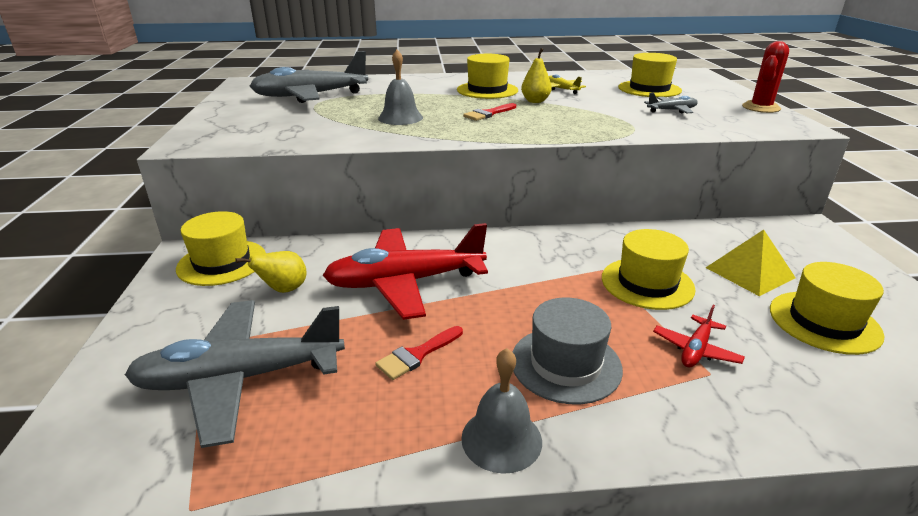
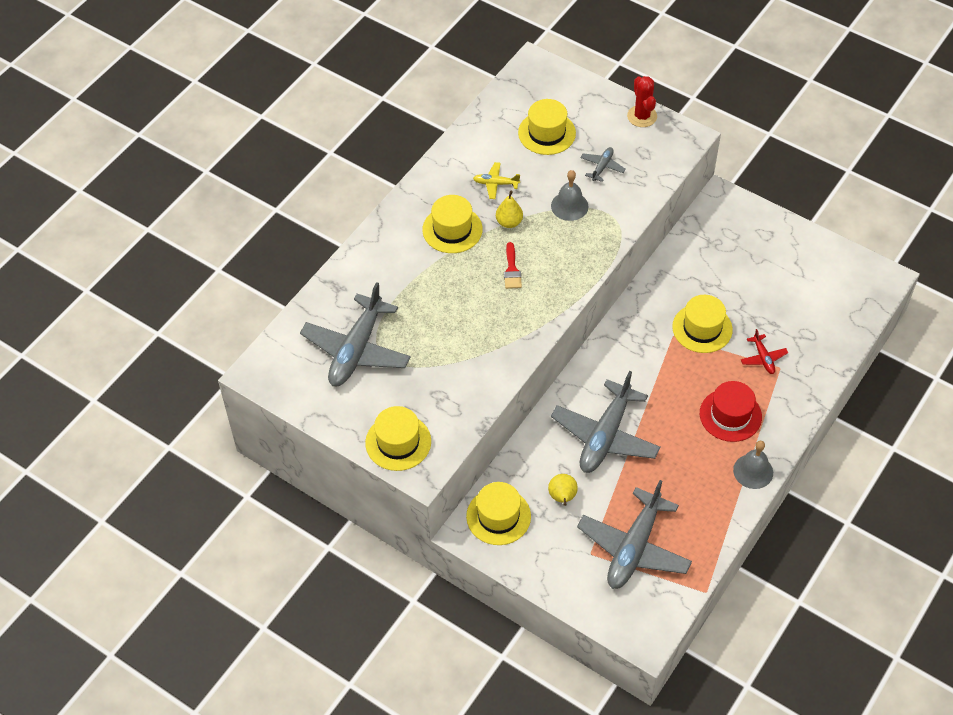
camera: 50 degrees left, 25 degrees up
red plane [322,223,488,320] -> grey plane [551,371,661,473]
red brush [375,326,463,380] -> none
grey bell [378,50,423,125] -> grey bell moved to [551,170,588,221]
grey hat [512,298,623,404] -> red hat [700,381,762,442]
yellow pyramid [706,230,796,296] -> none
yellow hat [770,262,884,355] -> yellow hat moved to [365,406,431,471]

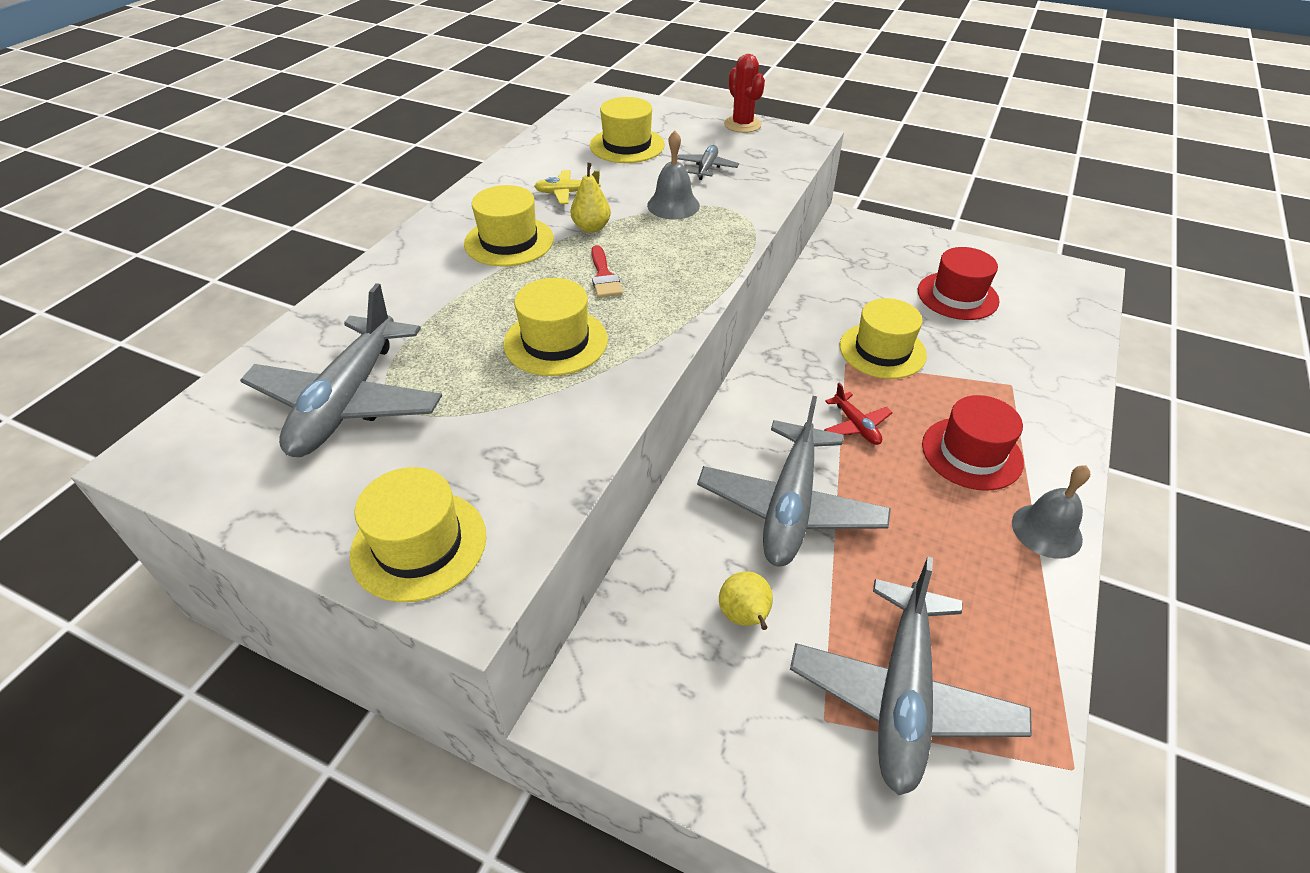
camera: 10 degrees left, 10 degrees down
yellow hat [466,482,531,545] -> yellow hat moved to [504,278,608,376]
red plane [741,329,788,374] -> red plane moved to [824,383,893,445]
none -> red hat [918,247,1000,320]

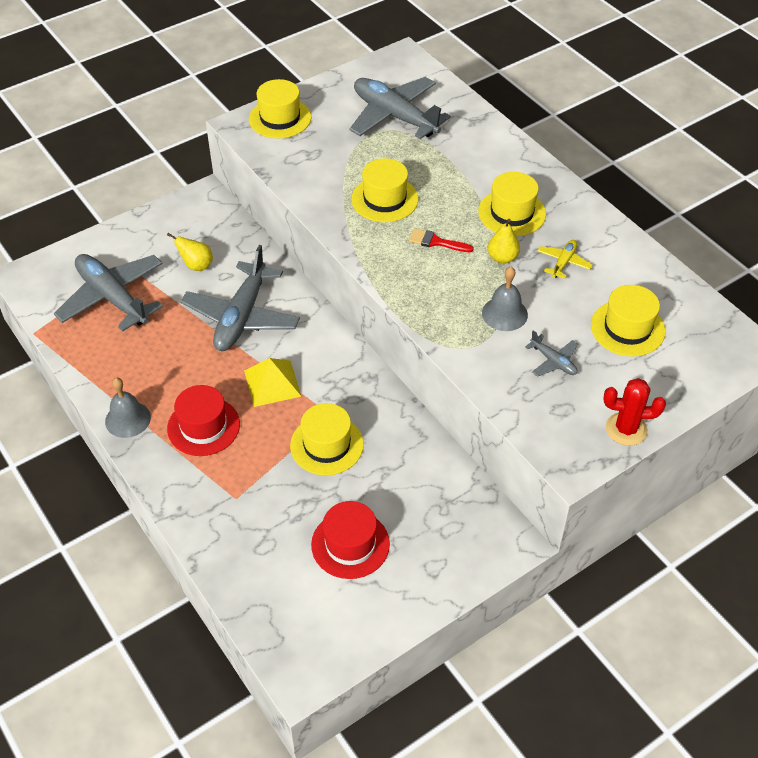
camera: 120 degrees right, 5 degrees up
grey plane [697,396,891,567] -> grey plane turned 120 degrees counterclockwise [181,245,300,351]
red plane [824,383,893,445] -> yellow pyramid [244,358,302,407]

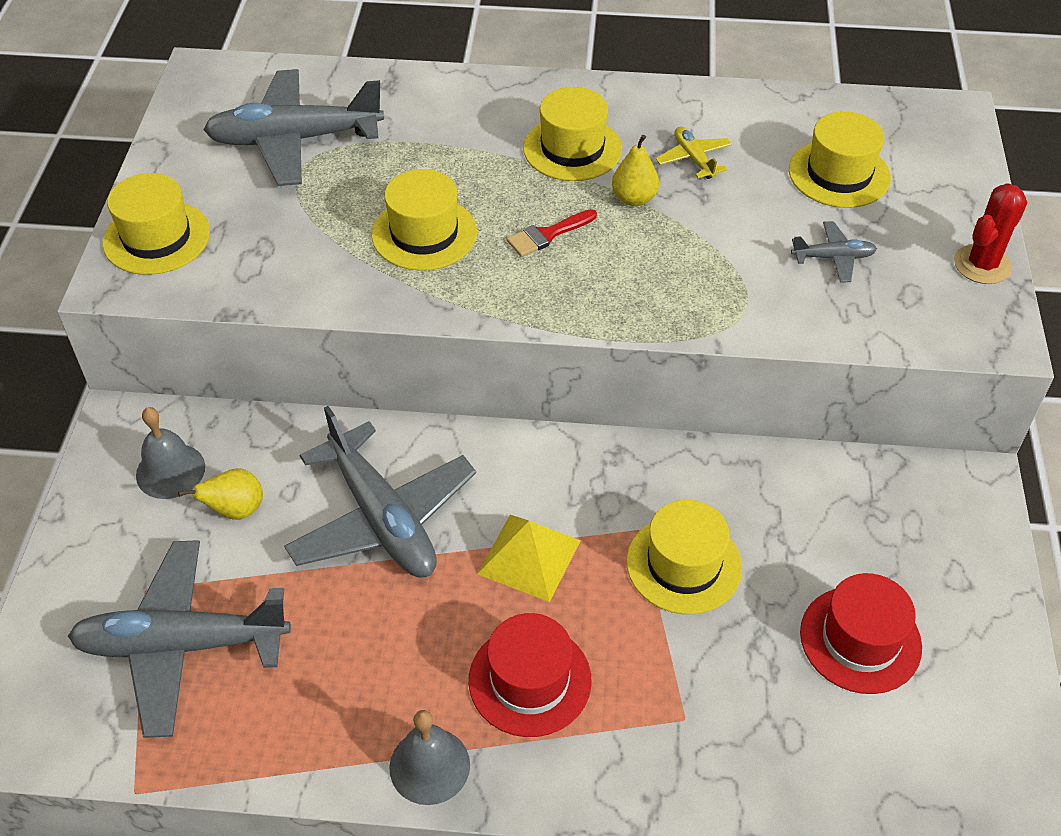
camera: 50 degrees left, 0 degrees up
grey bell [482,267,528,331] -> grey bell moved to [136,407,205,499]

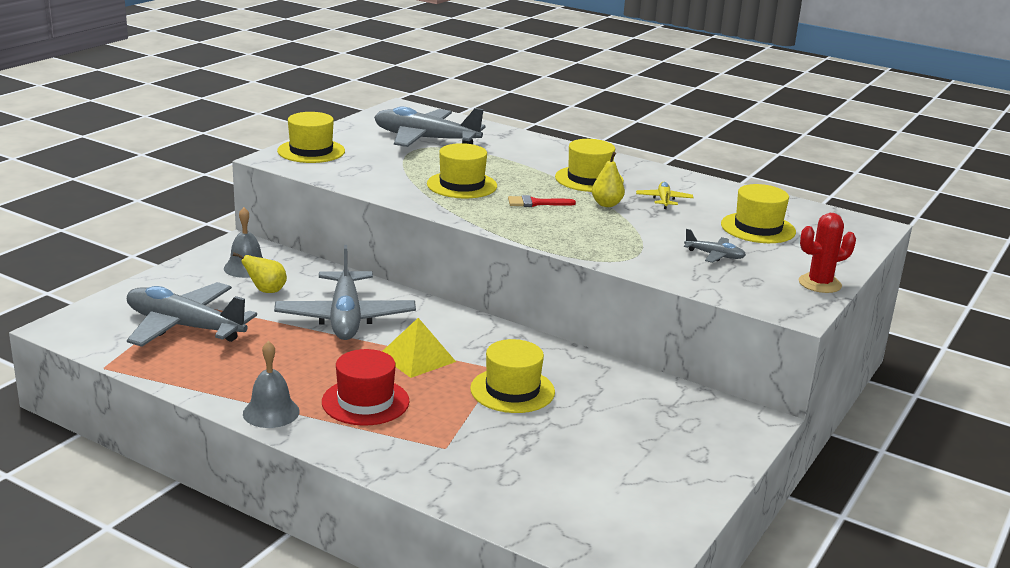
camera: 25 degrees right, 25 degrees down
red hat [800,573,922,694] -> none

